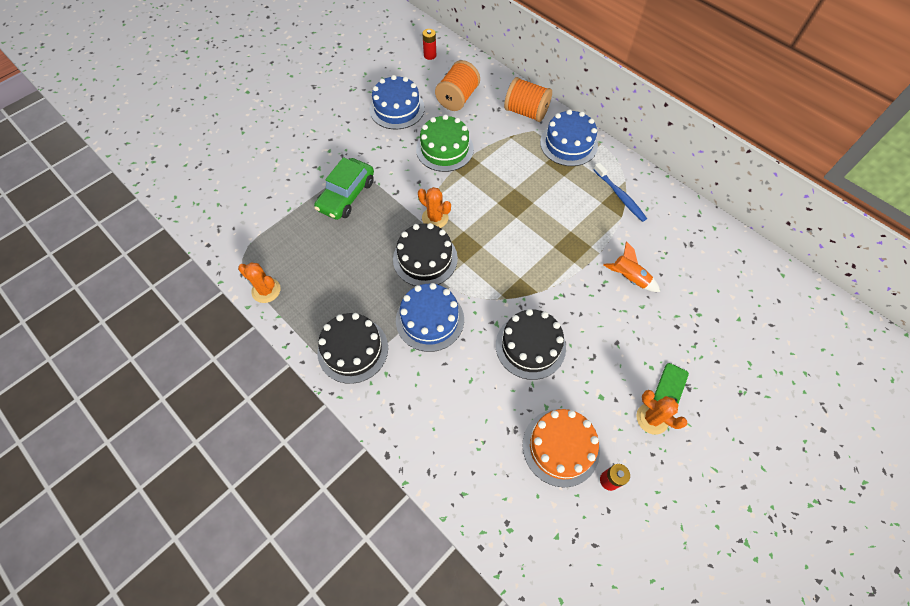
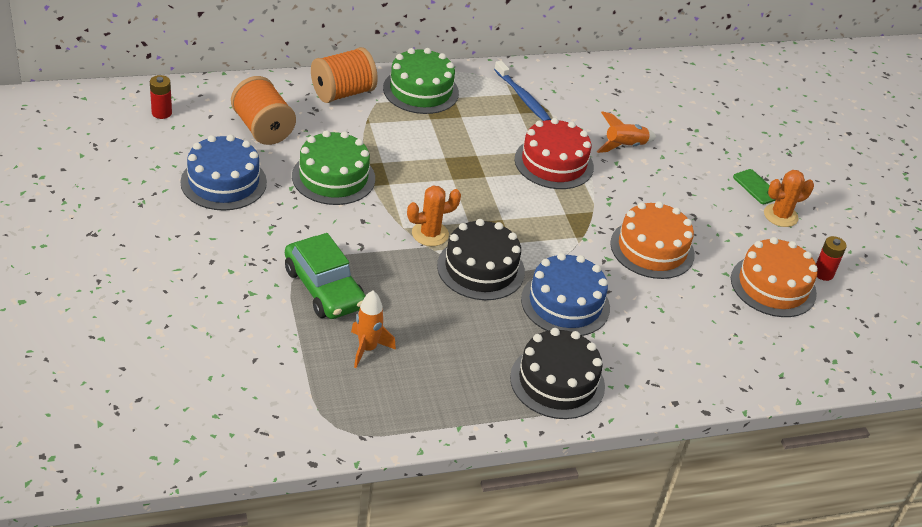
camera: 65 degrees left, 20 degrees down
orange cactus [238,263,281,303] -> none
black cake [496,309,566,380] -> orange cake [610,201,695,279]
blue cake [540,109,598,166] -> green cake [383,48,459,114]
blue toothbrush [594,162,647,222] -> blue toothbrush turned 60 degrees clockwise [494,60,551,121]
none -> orange rocket [351,290,396,368]
none -> red cake [515,118,594,189]

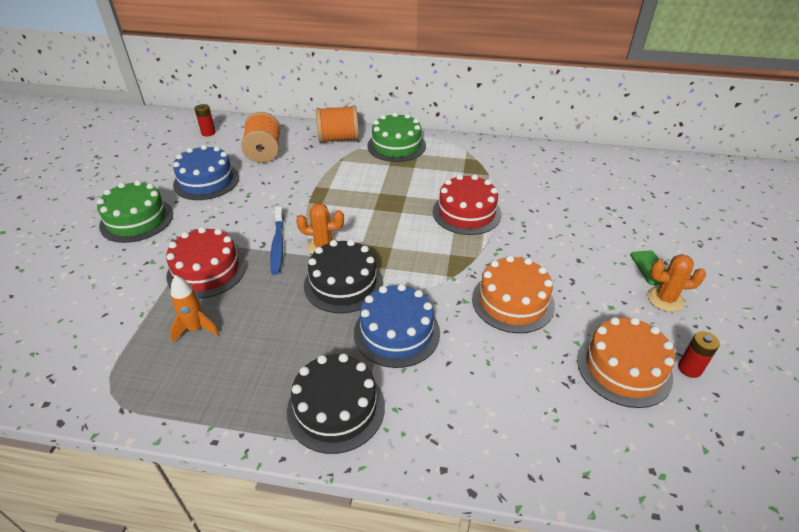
camera: 30 degrees right, 0 degrees up
green car [285,233,365,319] -> red cake [166,227,246,299]
green cake [292,130,375,205] -> green cake moved to [97,180,173,243]
blue toothbrush [494,60,551,121] -> blue toothbrush moved to [270,207,284,275]
orange rocket [596,111,657,153] -> none

